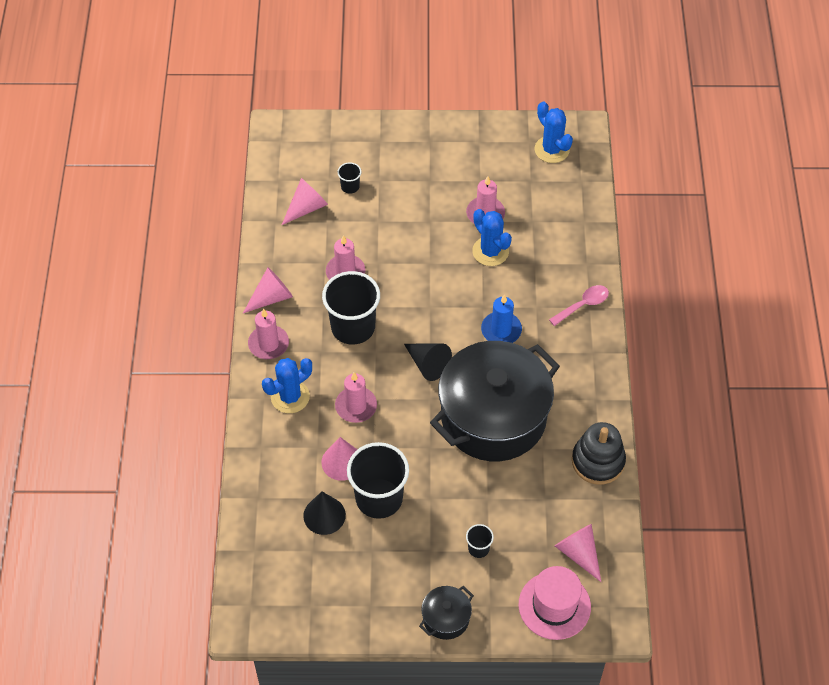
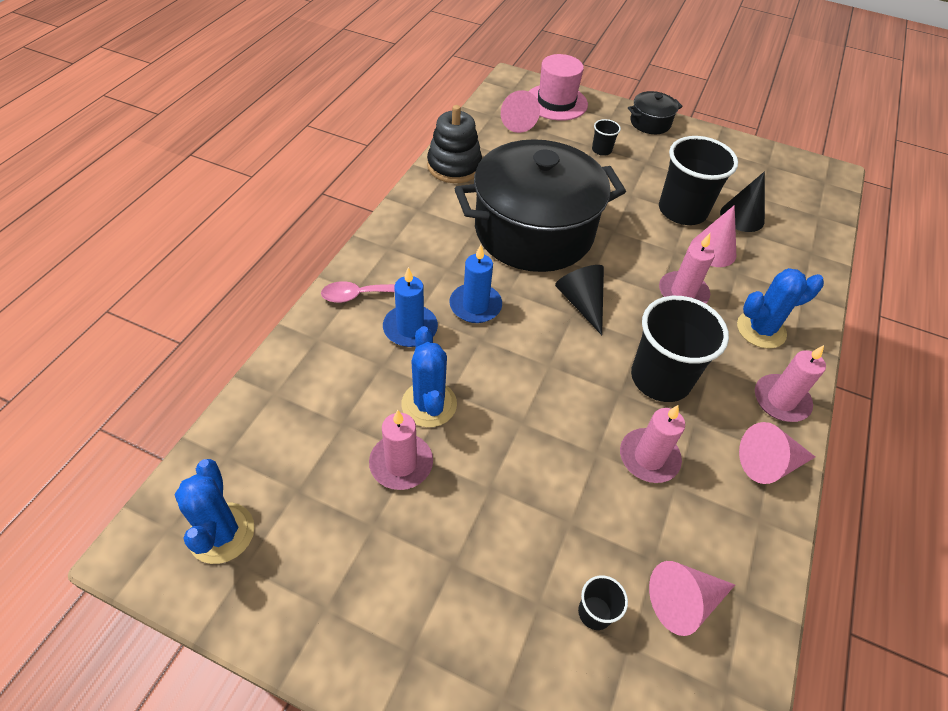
camera: 160 degrees left, 5 degrees down
none -> blue candle [383,267,438,347]

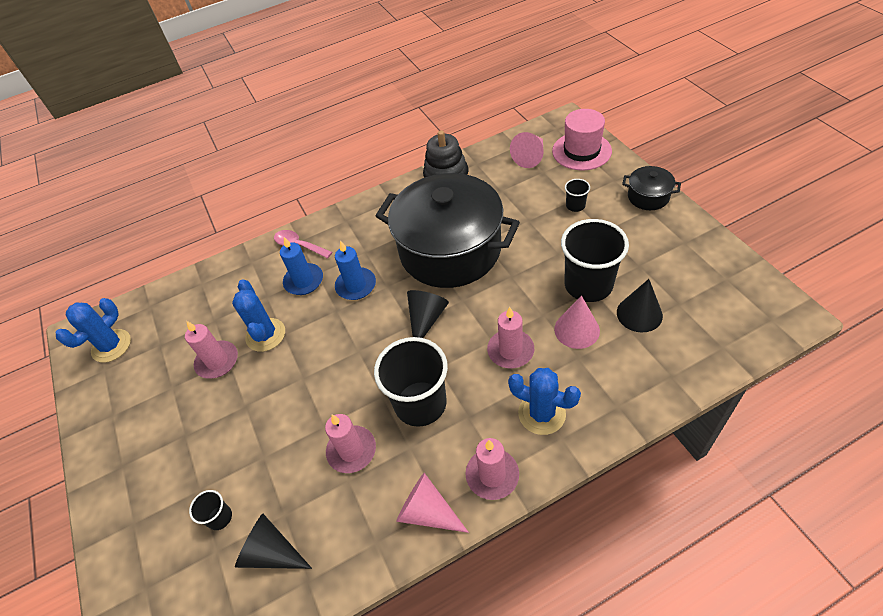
camera: 50 degrees right, 0 degrees up
blue cactus [402,326,457,427] -> blue cactus turned 45 degrees counterclockwise [232,279,285,352]
pink cone [649,561,735,636] -> black cone [235,513,312,569]

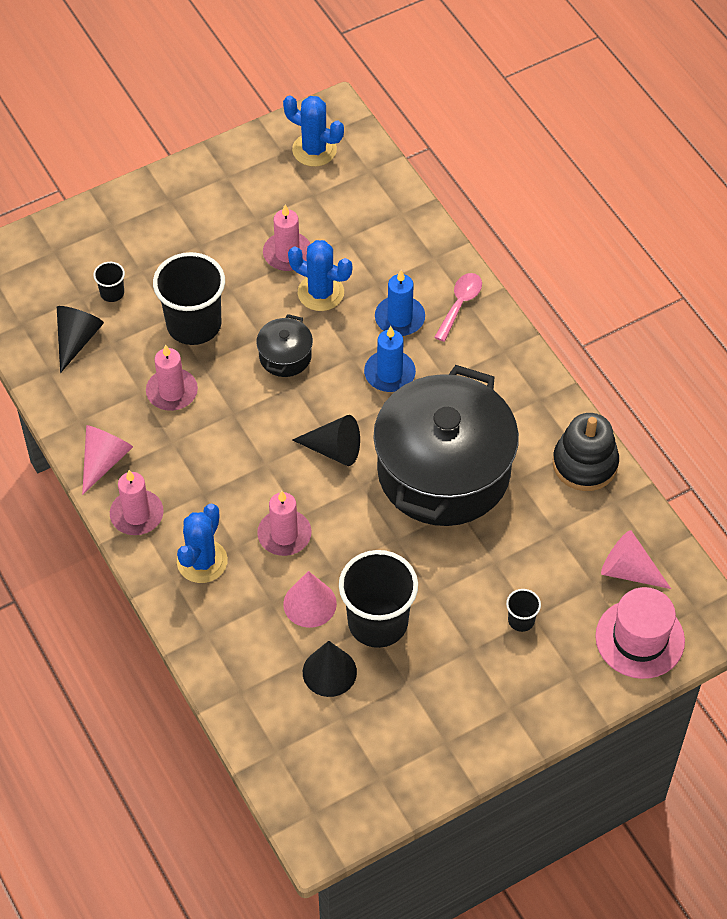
camera: 80 degrees right, 5 degrees up
blue cactus [232,279,285,352] -> blue cactus turned 45 degrees clockwise [288,240,352,311]
black cup [374,337,448,427] -> black cup moved to [153,252,225,345]
black pot [622,166,681,210] -> black pot moved to [256,314,313,377]

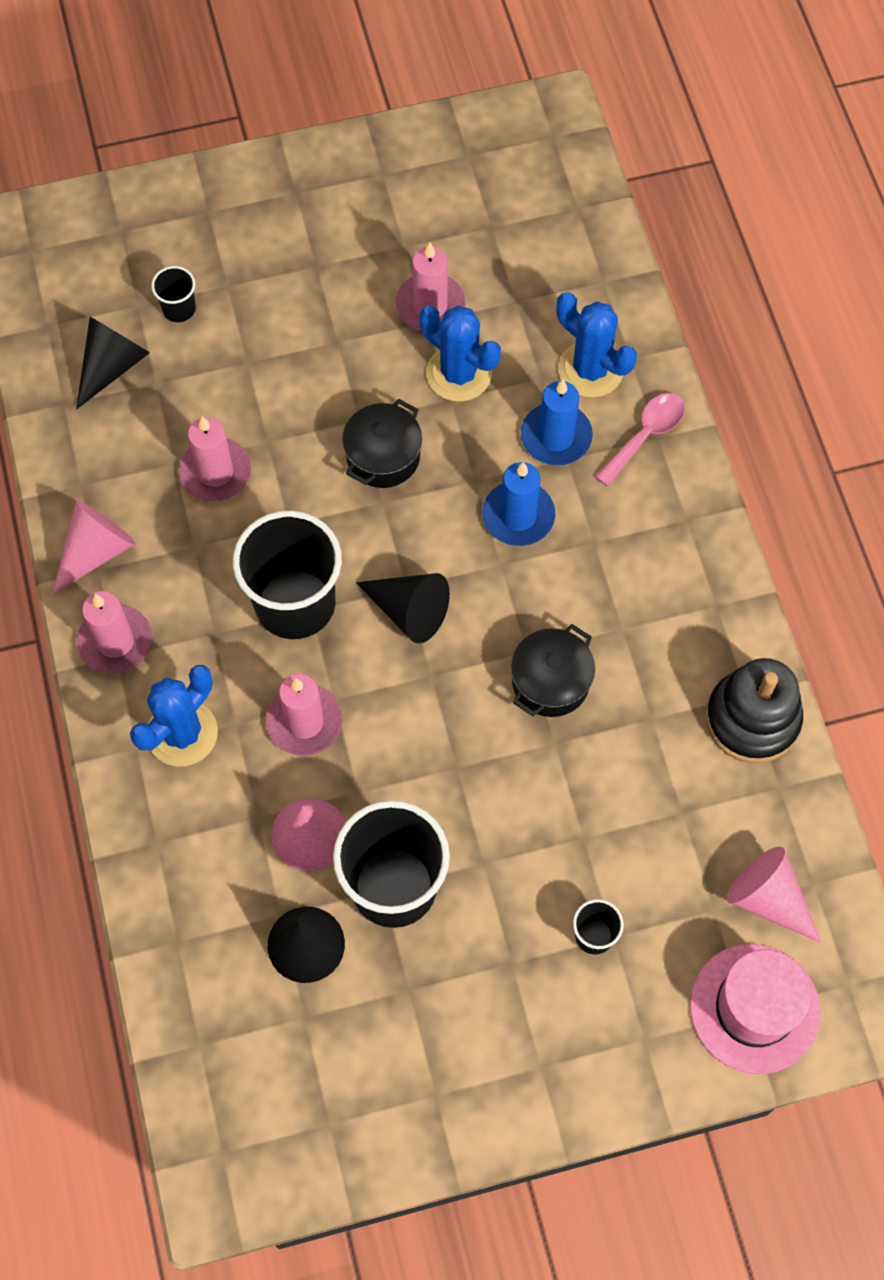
camera: 15 degrees right, 10 degrees up
black cup [153,252,225,345] -> black cup moved to [233,511,342,639]
blue cactus [283,95,344,167] -> blue cactus moved to [556,292,637,398]
black pot [373,365,519,526] -> black pot [511,624,595,717], size x0.41

